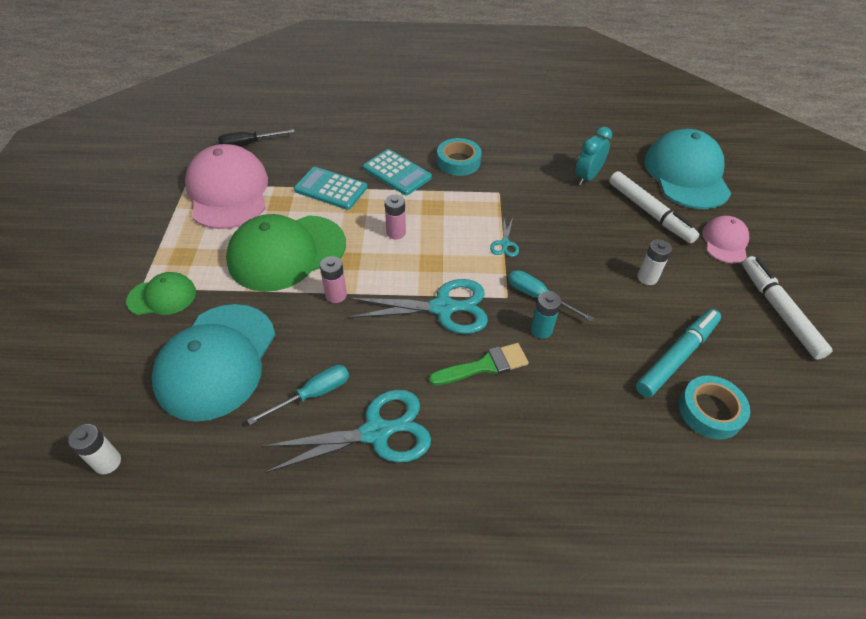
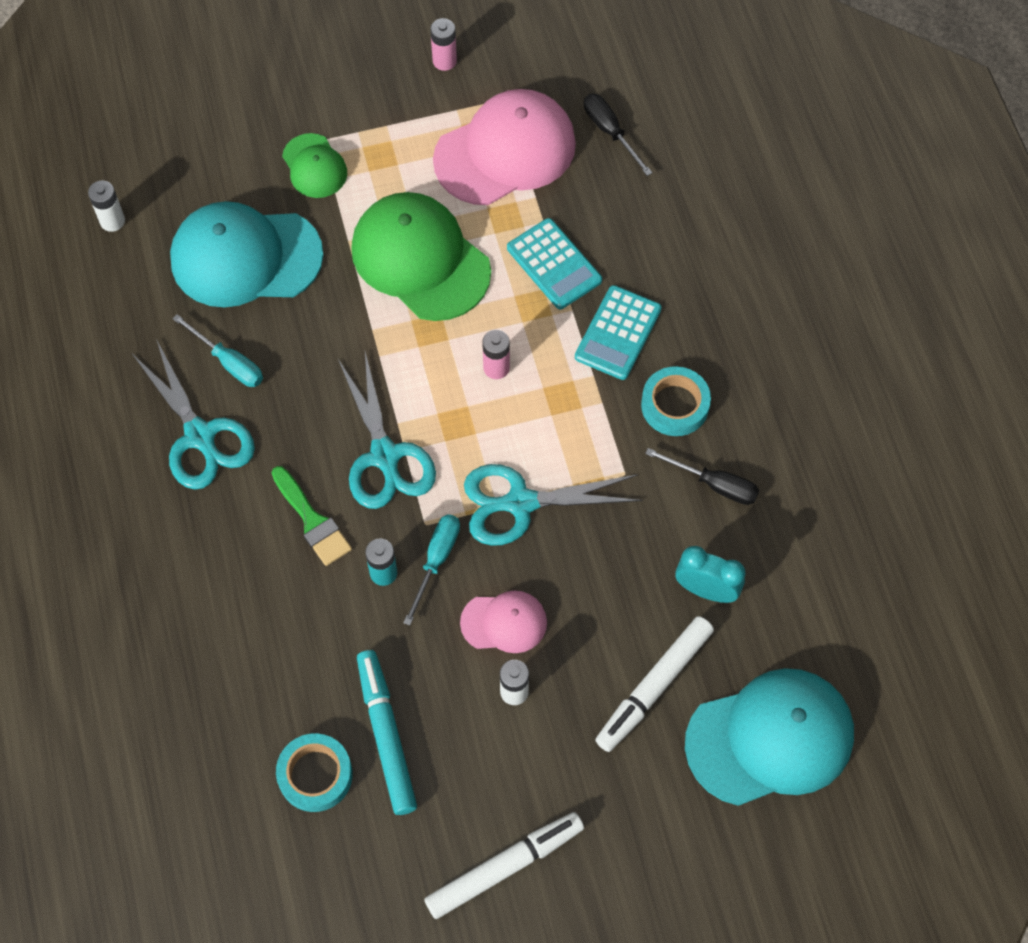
camera: 75 degrees right, 15 degrees up
turquoise calculator [294,167,367,210] -> turquoise calculator turned 135 degrees clockwise [507,218,602,309]
pink battery [320,256,347,303] -> pink battery moved to [430,18,457,71]
turquoise scissors [490,218,519,257] -> turquoise scissors [464,464,642,546], size x2.20
turquoise marker [636,309,721,398] -> turquoise marker turned 135 degrees counterclockwise [357,650,417,815]
pink cap [702,216,749,263] -> pink cap moved to [460,591,547,653]
none -> black screwdriver [645,448,759,505]

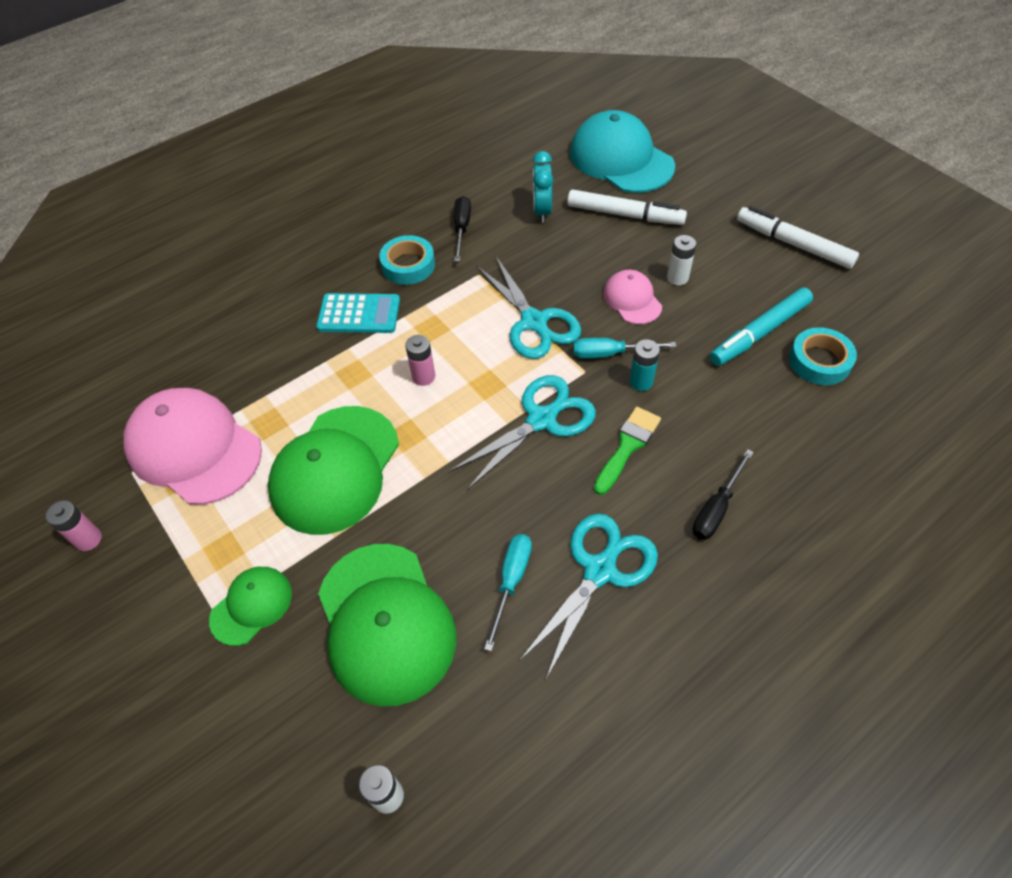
camera: 110 degrees left, 10 degrees down
turquoise cap [170,201,324,307] -> green cap [318,544,456,706]
turquoise calculator [507,218,602,309] -> none
black screwdriver [584,94,652,176] -> black screwdriver moved to [693,449,754,540]

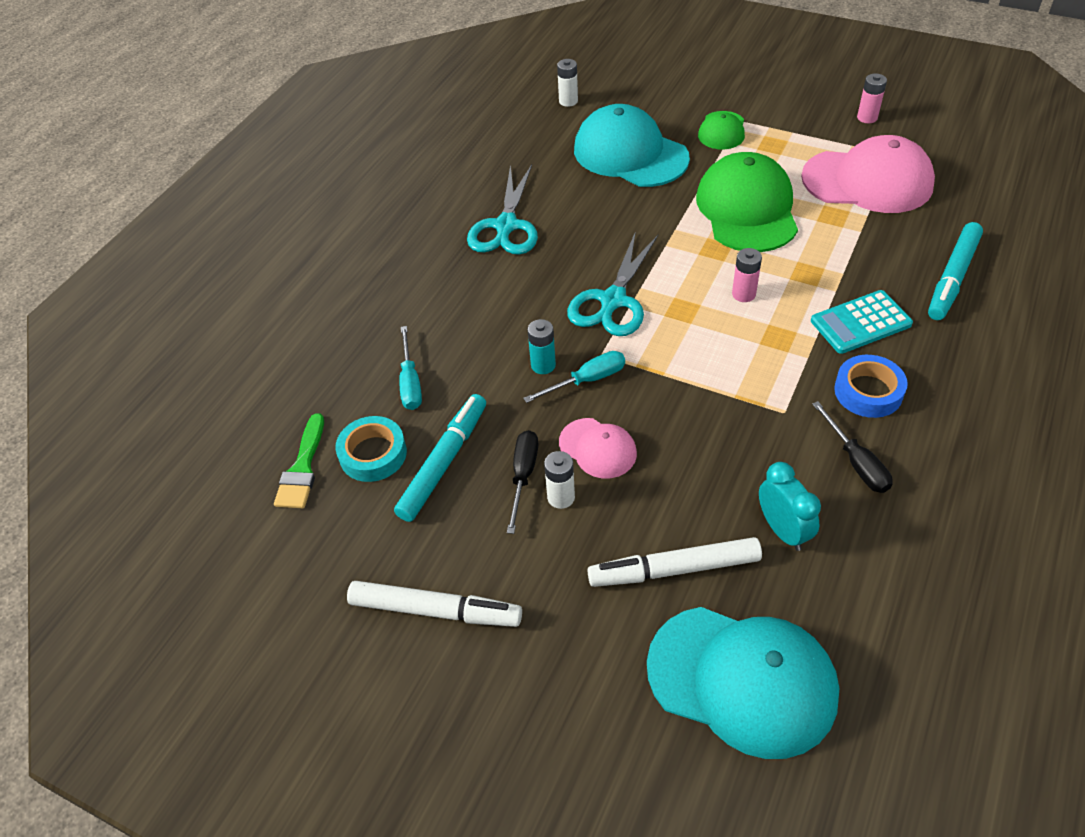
camera: 155 degrees right, 5 degrees down
green cap [318,544,456,706] -> turquoise cap [574,104,690,187]
turquoise tape [379,235,435,285] -> blue tape [834,355,908,418]
turquoise scissors [476,257,581,359] -> none
turquoise screwdriver [484,534,532,651] -> turquoise screwdriver moved to [399,326,422,410]
green brush [594,407,661,495] -> green brush moved to [274,413,324,508]
black screwdriver [693,449,754,540] -> black screwdriver moved to [507,430,538,534]
none -> turquoise marker [928,222,983,320]

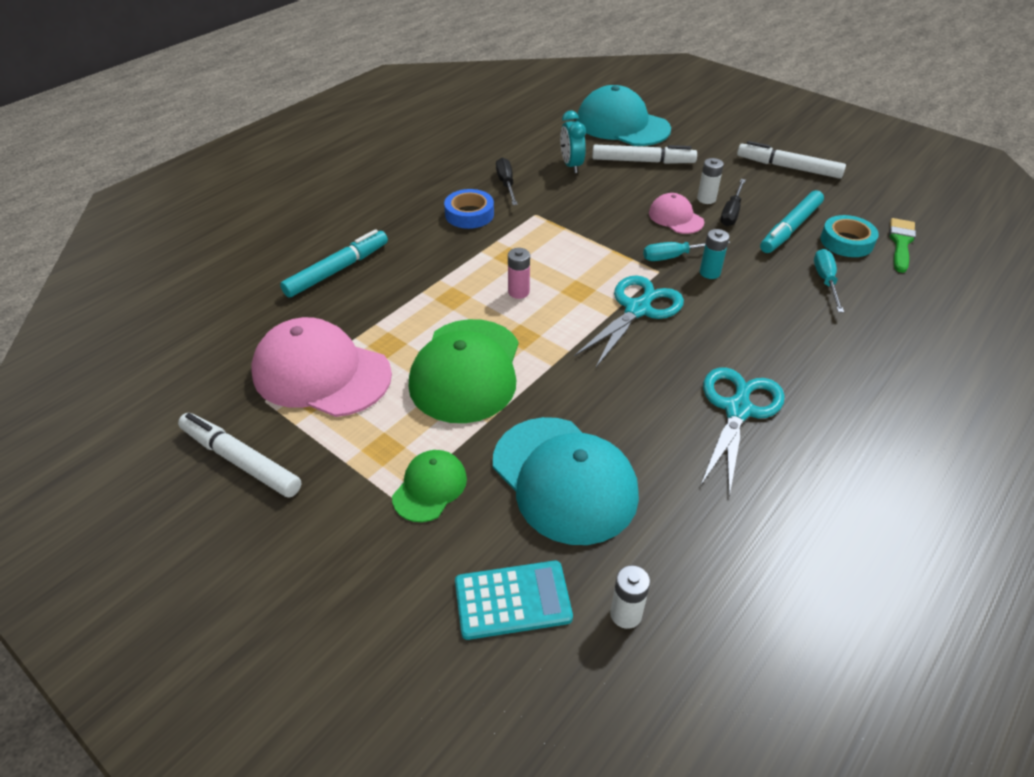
camera: 170 degrees left, 5 degrees down
turquoise calculator [811,290,913,354] -> turquoise calculator moved to [455,561,573,640]
pink battery [857,74,887,123] -> white marker [178,413,301,498]

